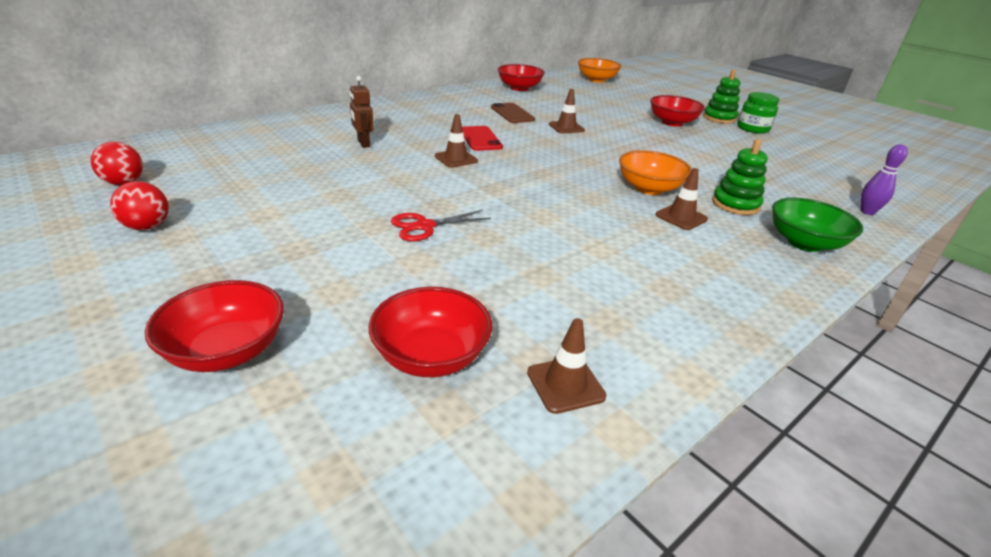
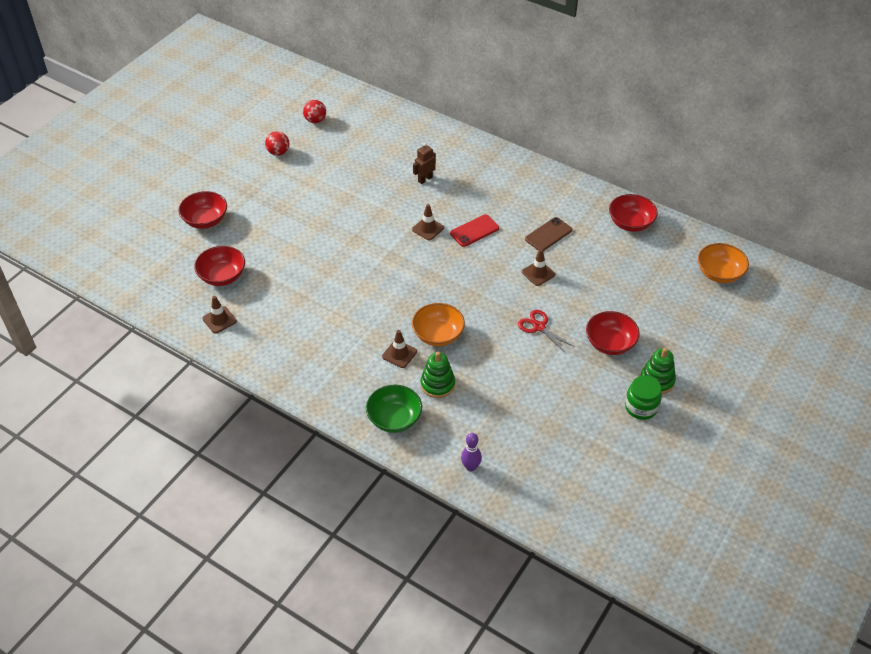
camera: 75 degrees right, 15 degrees up
red scissors [391,210,491,241] -> red scissors moved to [518,310,575,354]

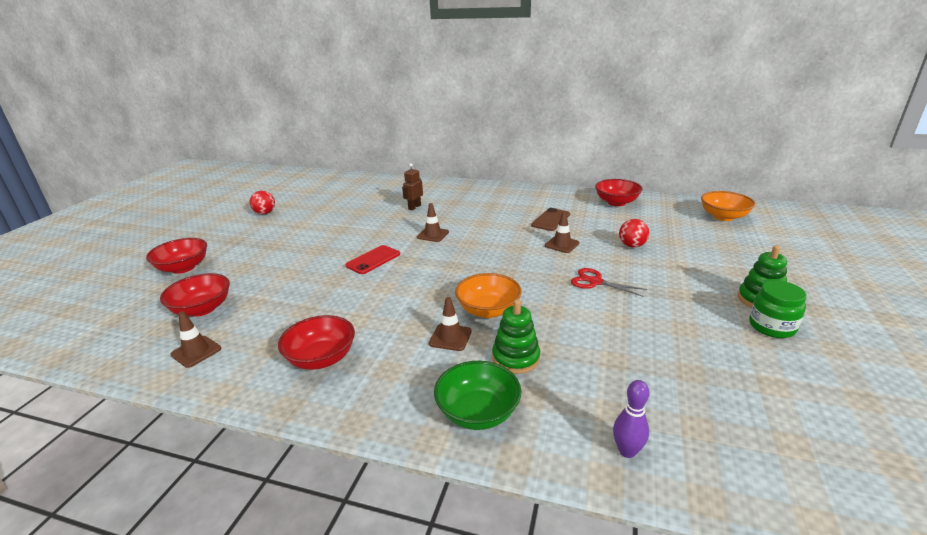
camera: 15 degrees left, 20 degrees down
red ball [303,100,326,123] -> red ball moved to [619,219,649,248]
red phone [450,215,499,247] -> red phone moved to [345,245,400,274]
red bowl [586,311,640,355] -> red bowl moved to [278,315,355,370]

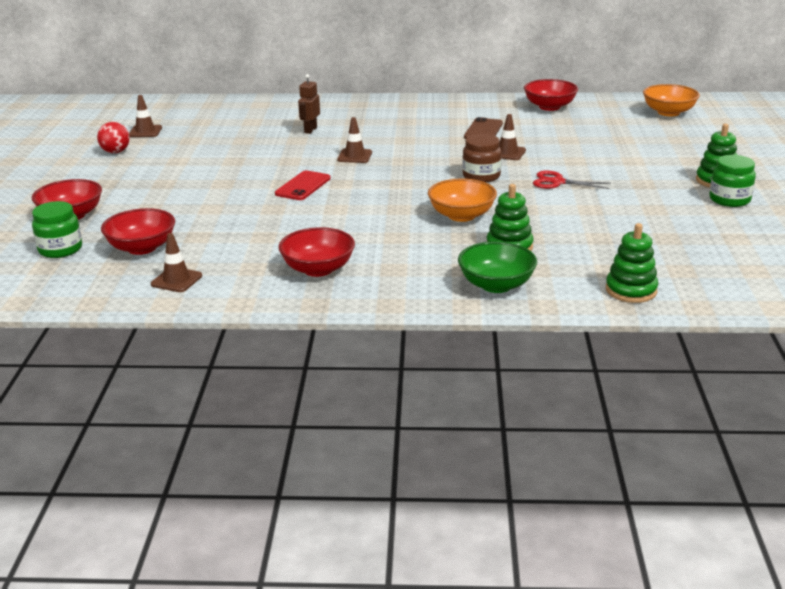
camera: 15 degrees left, 0 degrees up
brown traffic cone [429,297,472,351] -> brown traffic cone moved to [129,95,162,137]
purple bowling pin [613,380,649,458] -> green stacking toy [606,223,658,303]
red ball [619,219,649,248] -> none
none -> green jar [32,201,82,258]
none -> brown jar [462,134,502,183]

